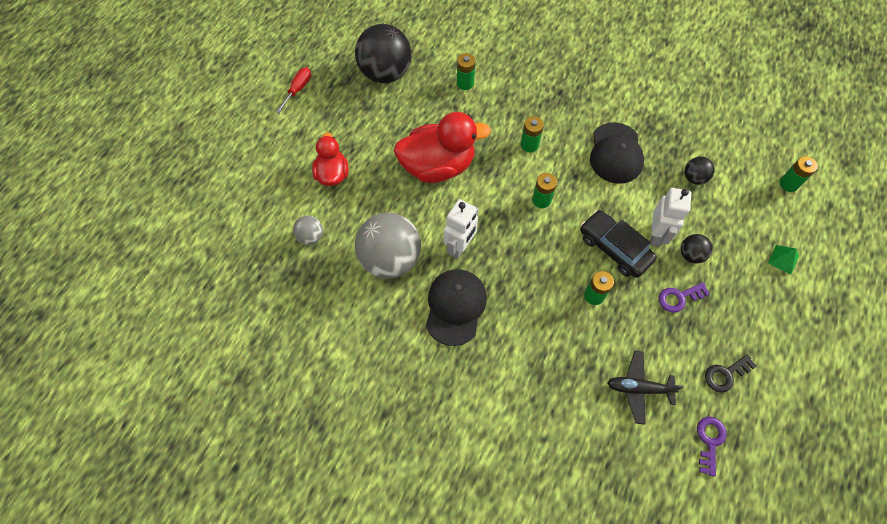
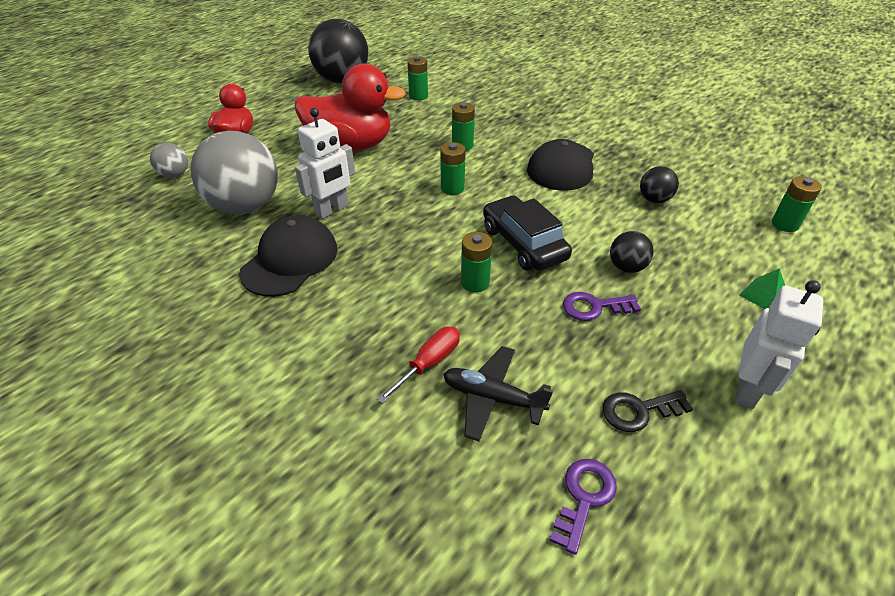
camera: 15 degrees right, 20 degrees down
red screwdriver [276,67,311,113] -> red screwdriver moved to [377,327,460,404]
white robot [650,188,691,247] -> white robot moved to [735,280,823,409]

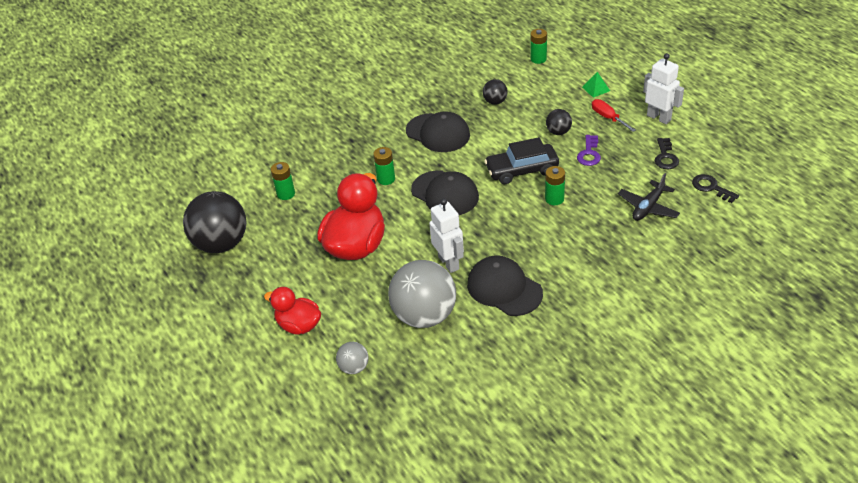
camera: 70 degrees left, 0 degrees up
red screwdriver [377,327,460,404] -> red screwdriver moved to [592,99,636,132]
green battery [440,142,466,195] -> black cap [411,170,479,215]
purple key [549,459,617,555] -> black key [692,174,739,203]

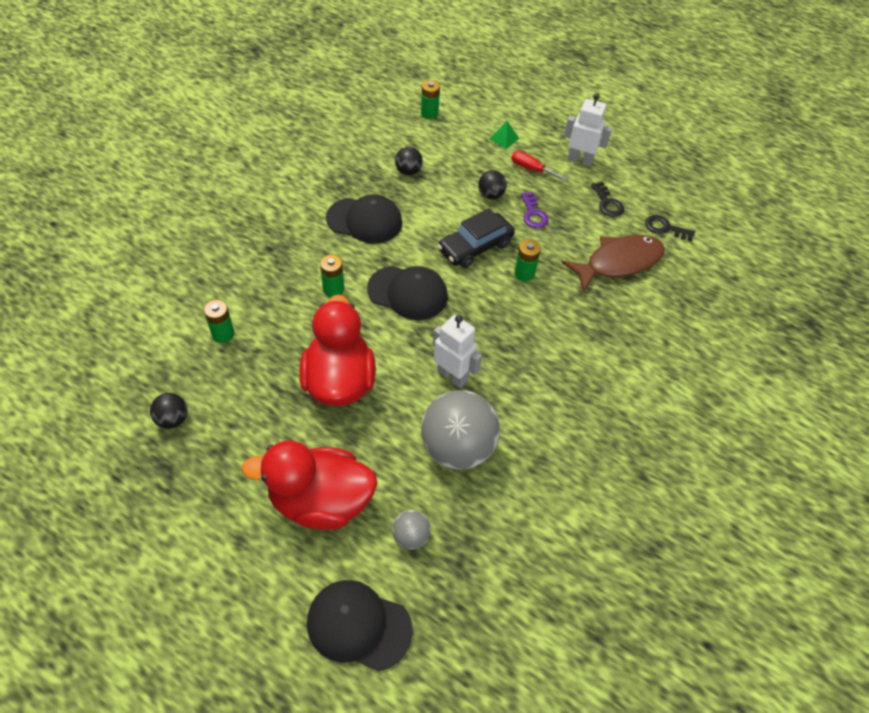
camera: 30 degrees left, 10 degrees up
black ball [183,191,247,253] -> black ball [150,393,187,429], size x0.46
red duck [264,287,321,334] -> red duck [241,441,377,530], size x1.70
black cap [467,256,543,316] -> black cap moved to [307,580,413,671]
black plane [618,173,680,221] -> brown fish [562,235,665,292]

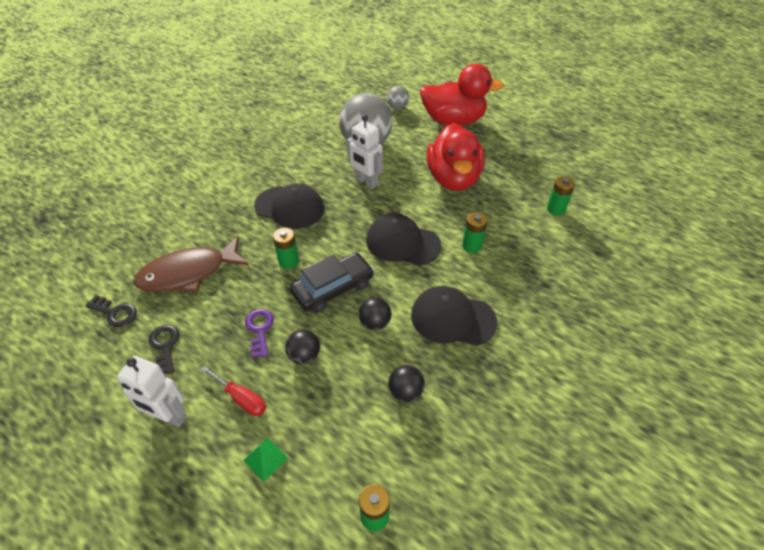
camera: 175 degrees left, 5 degrees down
black ball [150,393,187,429] -> black ball moved to [358,297,392,330]
black cap [307,580,413,671] -> black cap moved to [254,184,324,229]

